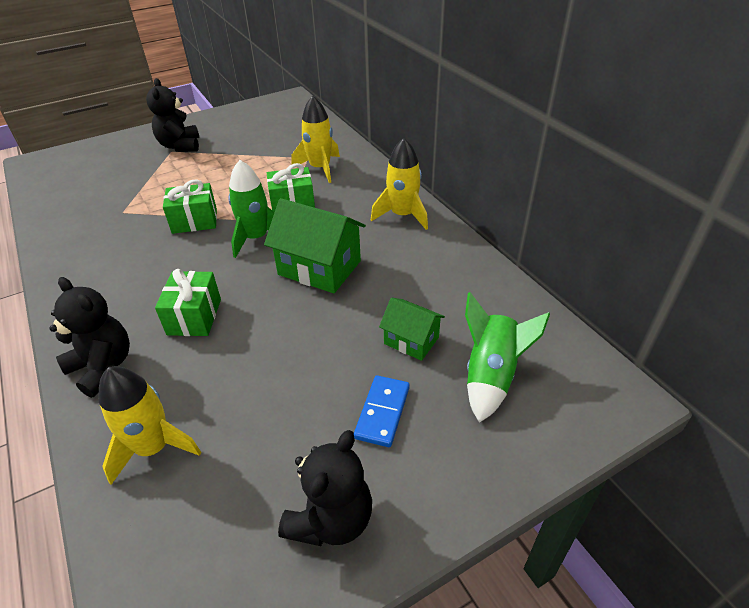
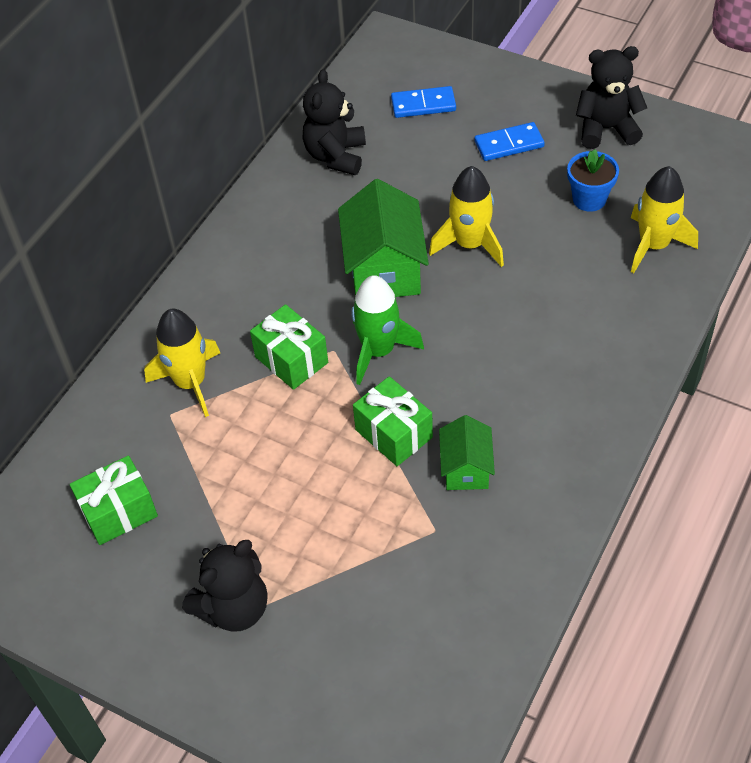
camera: 120 degrees left, 10 degrees up
black teddy bear [50,277,130,398] -> black teddy bear moved to [302,69,366,175]
green gift [155,269,221,336] -> green gift moved to [70,455,158,545]
yellow rocket [371,138,428,230] -> yellow rocket moved to [429,166,504,267]
green house [379,298,445,361] -> green house moved to [439,415,495,490]
green rocket [465,292,550,423] -> blue domino [391,86,456,118]
none -> blue flower pot [567,149,619,212]

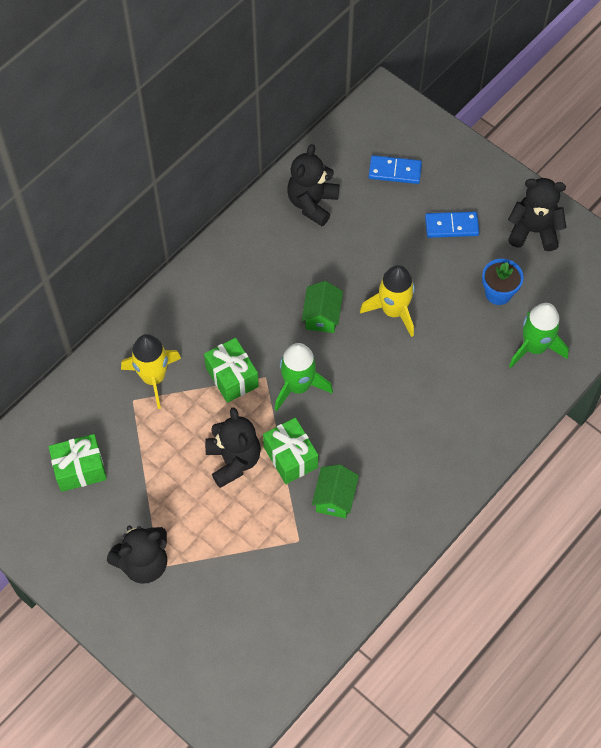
camera: 10 degrees right, 10 degrees up
green house [338,179,429,297] -> green house [302,281,343,333], size x0.58
yellow rocket [631,166,698,273] -> green rocket [509,303,569,368]
none -> black teddy bear [205,407,261,488]

